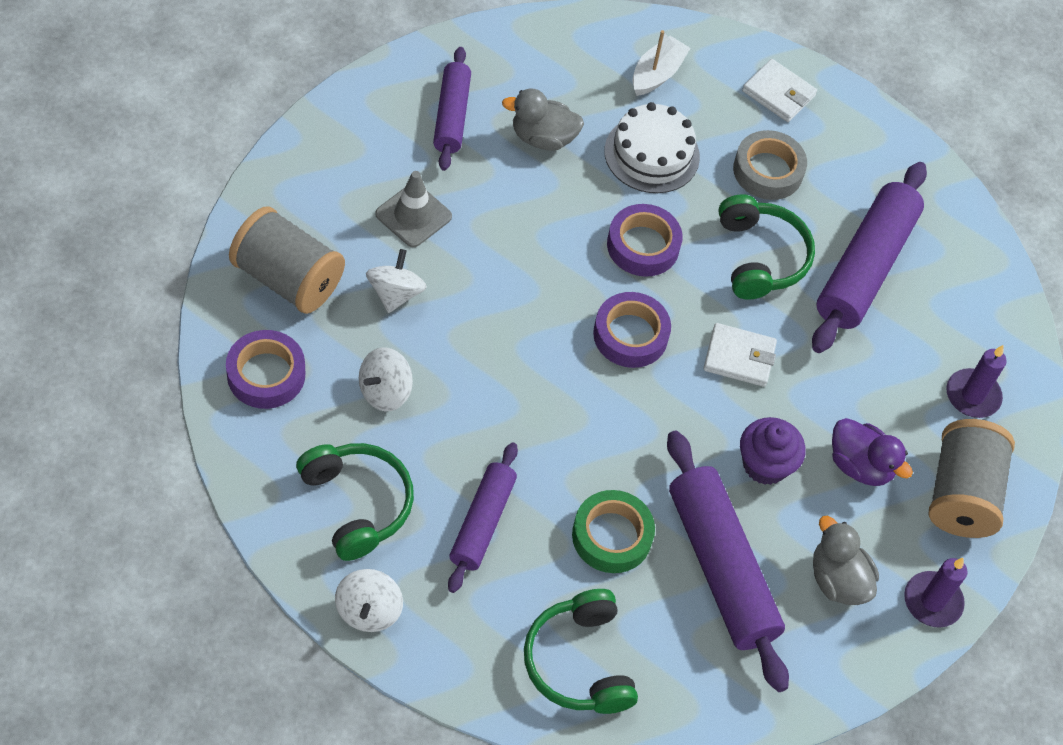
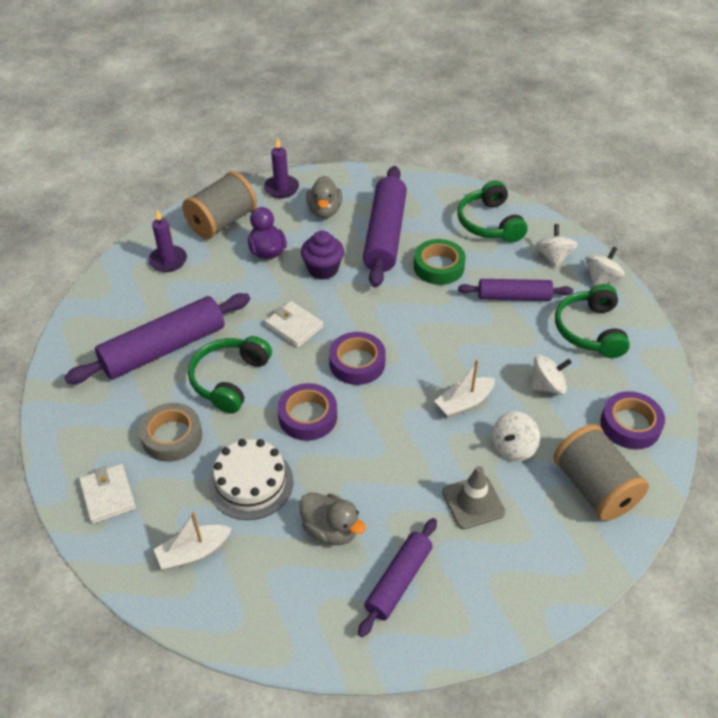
camera: 145 degrees left, 10 degrees down
purple rolling pin [448,442,518,593] -> purple rolling pin turned 45 degrees clockwise [458,279,573,301]
green headphones [524,589,638,714] -> green headphones turned 150 degrees clockwise [457,180,528,242]
none -> white boat [435,359,495,418]
none -> white spinning top [535,224,578,268]

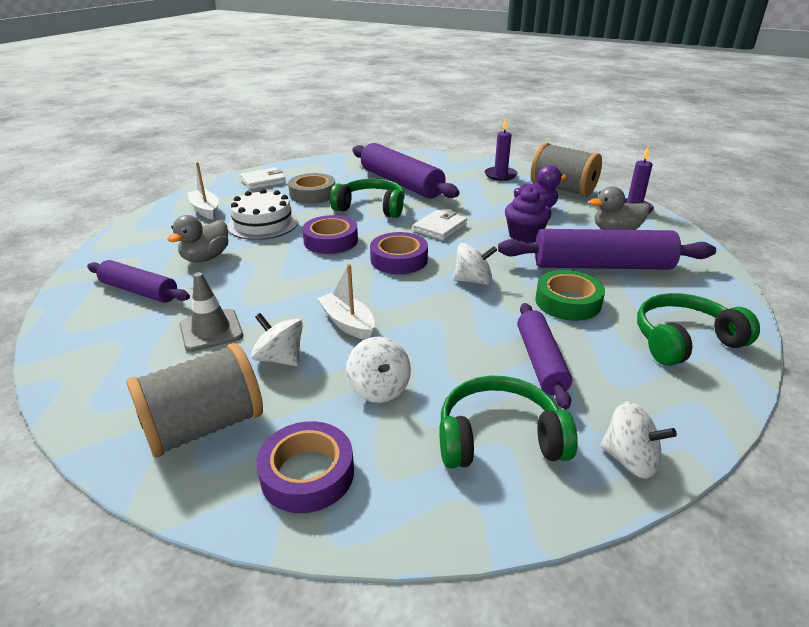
camera: 85 degrees right, 15 degrees down
white spinning top [535,224,578,268] -> white spinning top moved to [453,243,497,285]

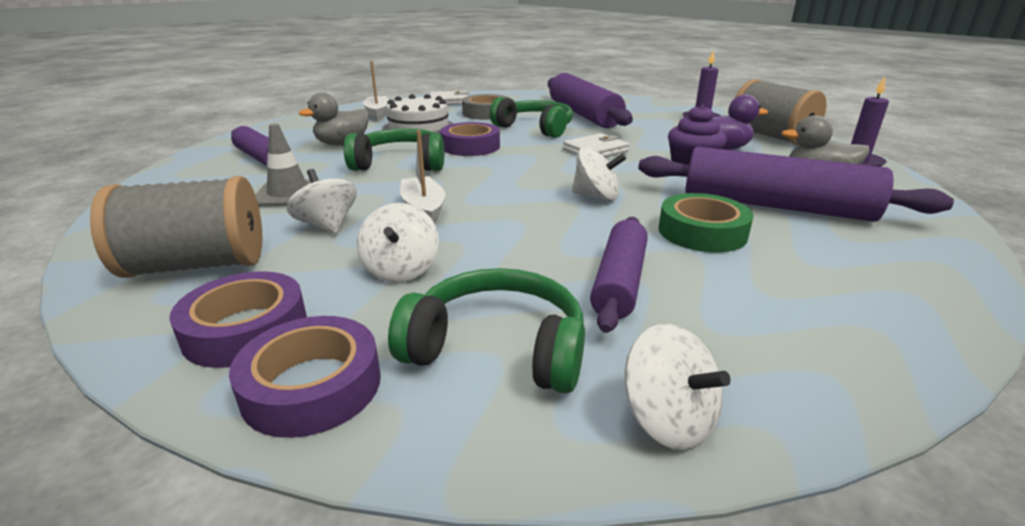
camera: 20 degrees right, 5 degrees down
purple tape [370,232,428,274] -> purple tape moved to [229,316,381,438]
green headphones [637,293,760,366] -> green headphones moved to [344,128,444,171]

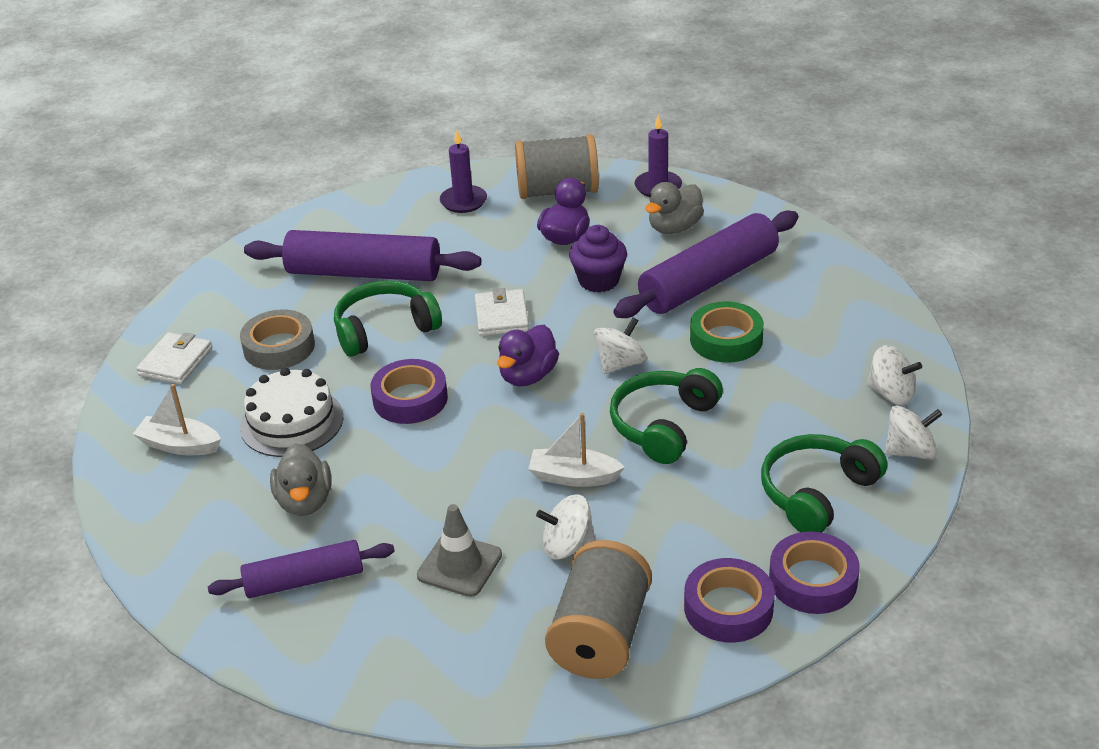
camera: 60 degrees left, 10 degrees up
green headphones [344,128,444,171] -> green headphones moved to [610,368,723,464]
white spinning top [357,203,439,283] -> white spinning top moved to [867,345,922,405]
purple rolling pin [590,217,648,333] -> none
none -> purple duck [497,325,559,386]

